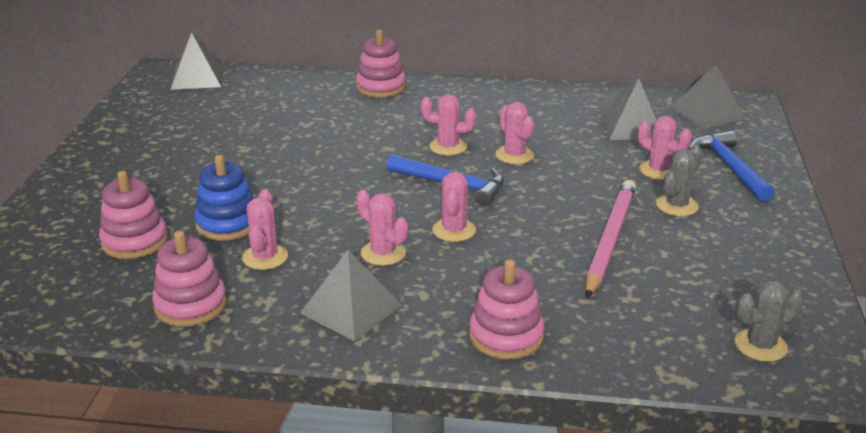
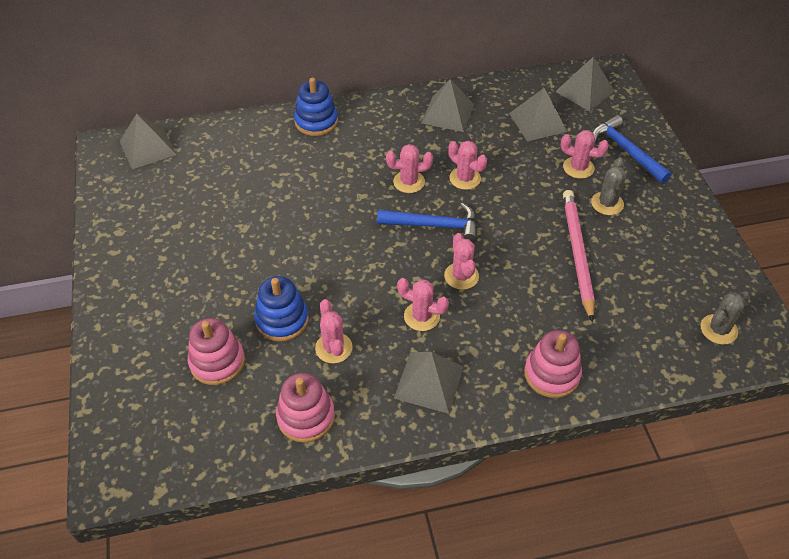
camera: 20 degrees left, 20 degrees up
pink stacking toy [356,29,406,98] -> blue stacking toy [294,78,338,136]
none -> grey pyramid [421,79,474,132]

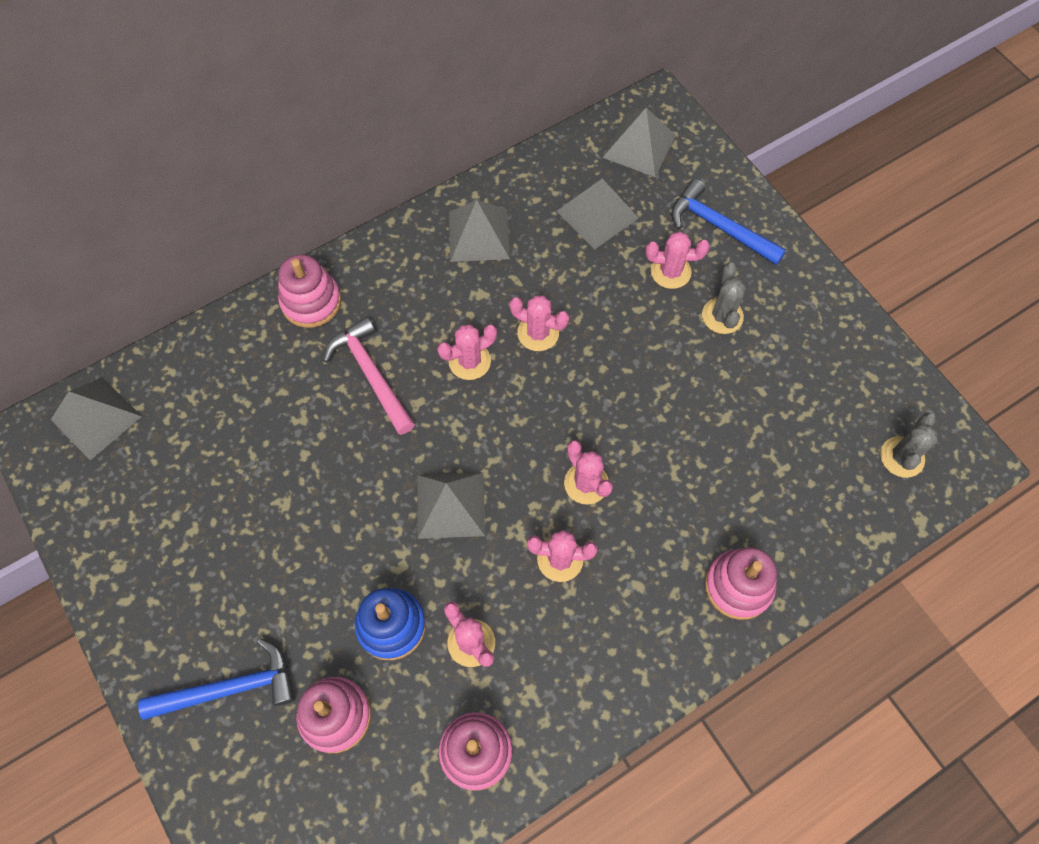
camera: 20 degrees left, 15 degrees up
blue stacking toy [294,78,338,136] -> pink stacking toy [278,254,341,328]
blue hammer [377,203,477,243] -> blue hammer moved to [138,638,295,720]
grey pyramid [394,352,464,414] -> grey pyramid moved to [418,472,485,539]
pink pencil [563,190,595,322] -> none
none -> pink hammer [323,317,415,435]

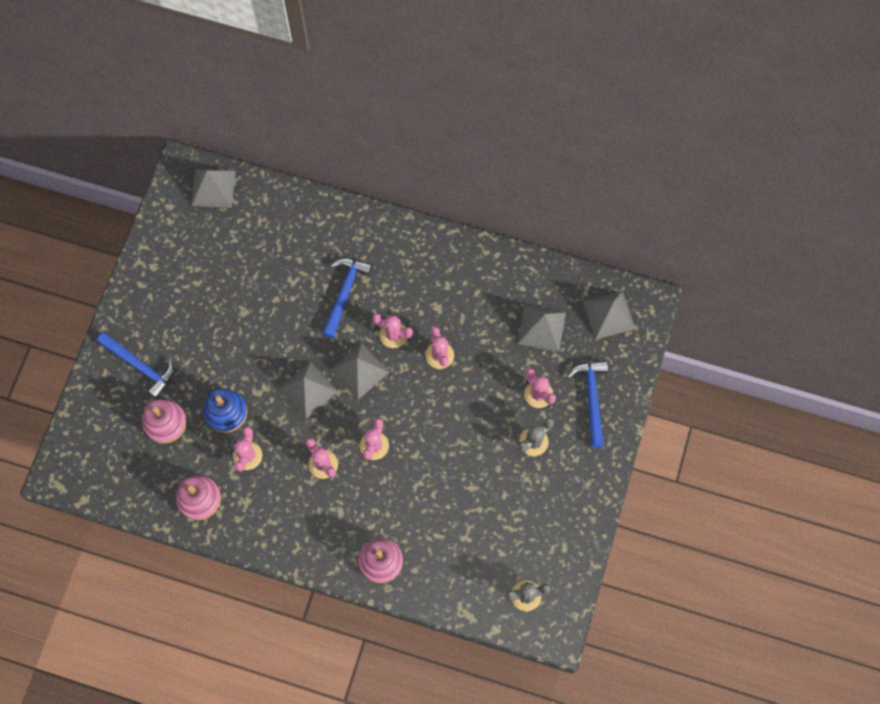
camera: 50 degrees right, 5 degrees up
pink stacking toy [278,254,341,328] -> none
pink hammer [323,317,415,435] -> blue hammer [322,258,372,338]
grey pyramid [449,200,510,262] -> grey pyramid moved to [330,343,389,400]

